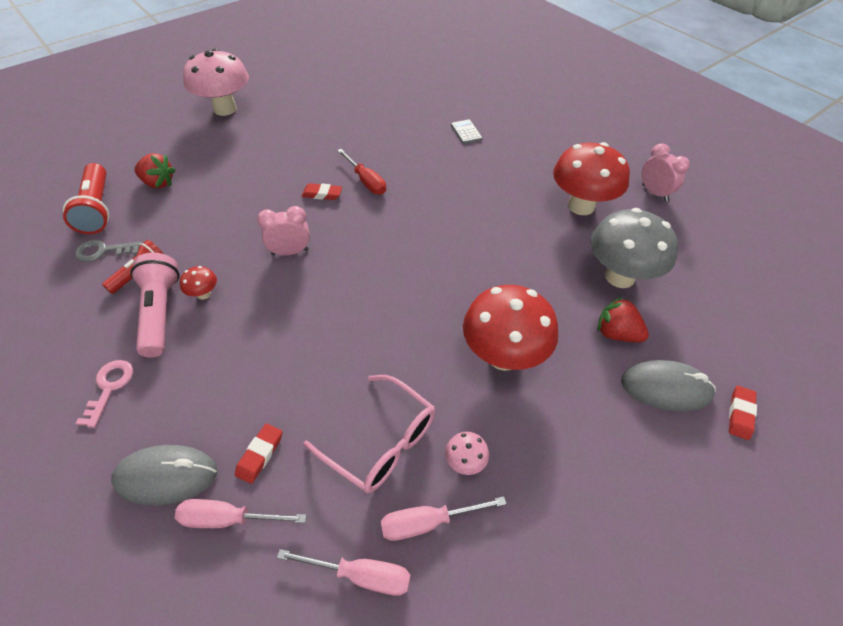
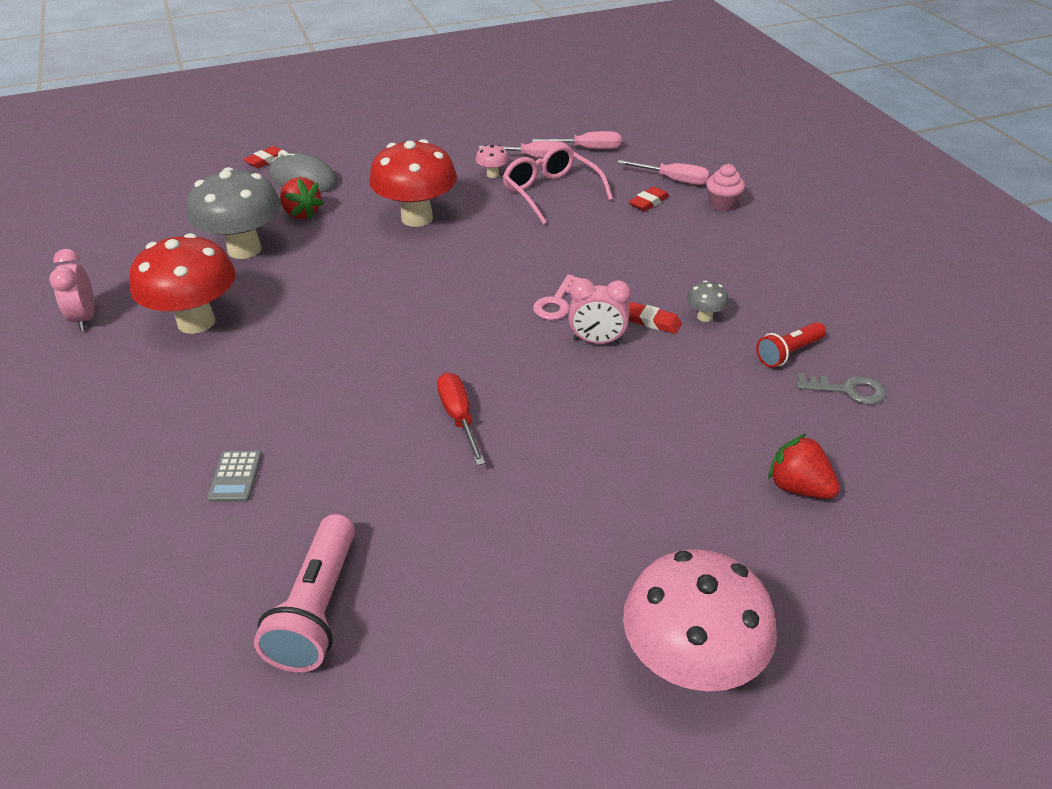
camera: 160 degrees left, 10 degrees down
red flashlight [63,163,110,234] -> none
pink key [76,360,133,428] -> pink key moved to [533,274,580,320]
grey mouse [111,445,217,506] -> pink cupcake [706,164,745,211]
pink flashlight [130,253,180,357] -> pink flashlight moved to [254,514,355,672]
red mushroom [180,266,217,300] -> grey mushroom [687,280,729,322]
pink screwdriver [277,549,411,596] -> pink screwdriver turned 150 degrees clockwise [532,131,621,149]
red eraser [302,183,342,200] -> red eraser moved to [628,302,682,334]

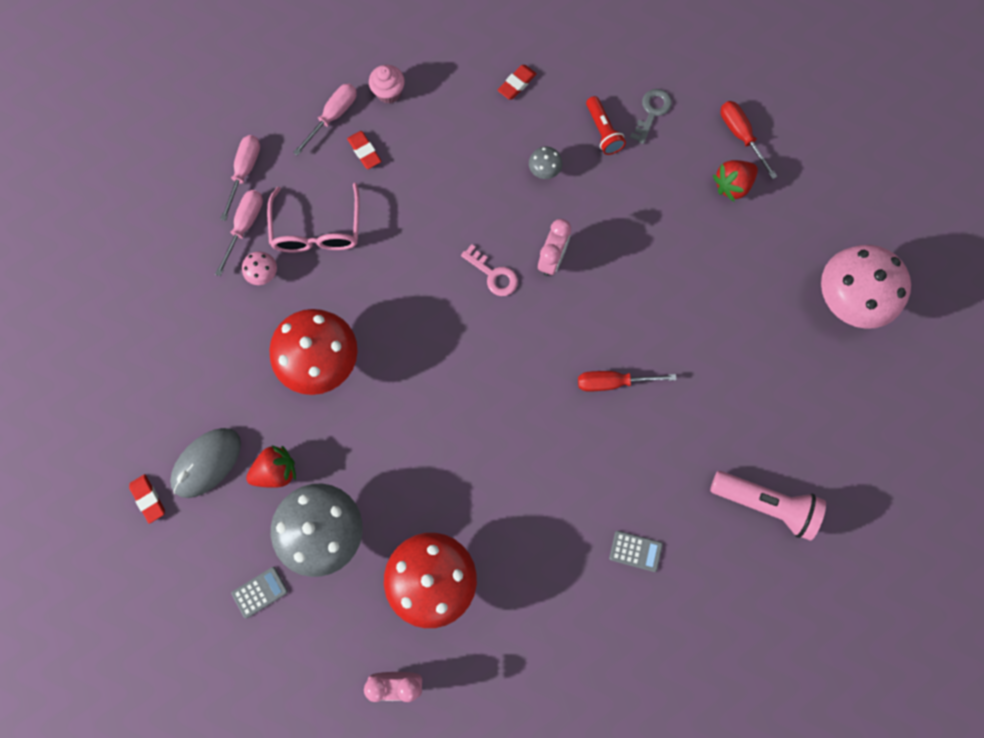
camera: 75 degrees left, 35 degrees up
pink glasses [503,145,613,225] -> pink glasses turned 75 degrees counterclockwise [267,183,360,253]
red eraser [628,302,682,334] -> red eraser moved to [498,65,536,100]
none -> grey calculator [232,567,288,618]
none -> red screwdriver [720,101,778,179]

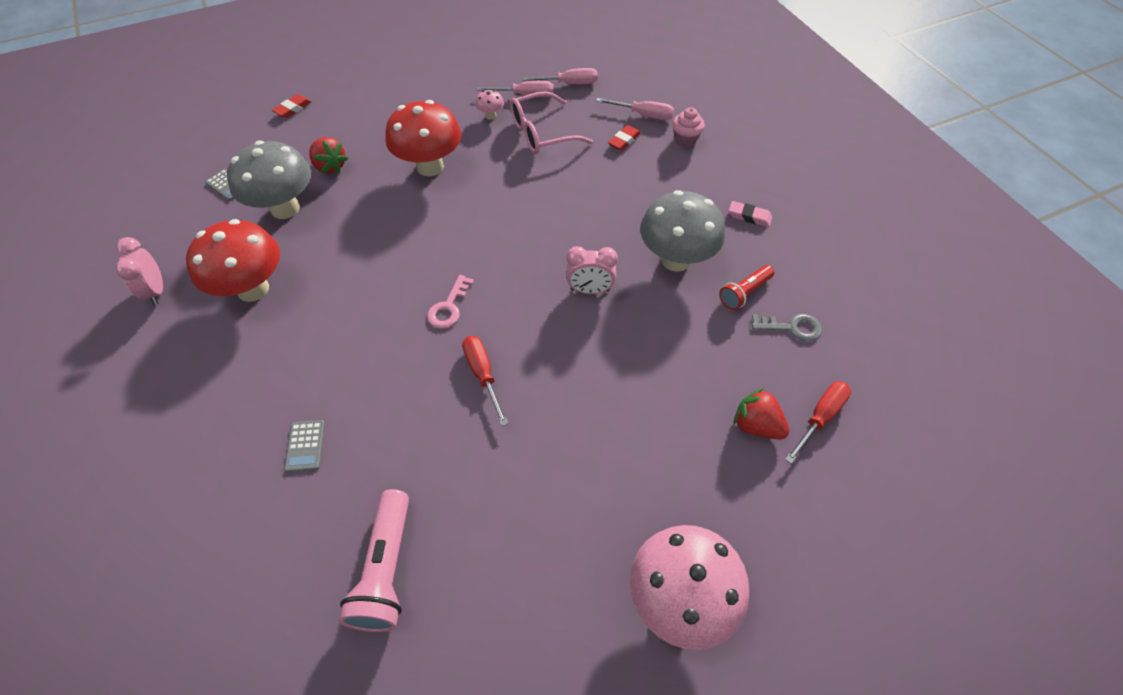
camera: 70 degrees right, 20 degrees down
grey mouse [170,428,241,498] -> none
pink key [461,244,518,296] -> pink key moved to [427,275,474,329]
red eraser [498,65,536,100] -> pink eraser [729,201,772,227]
grey mushroom [529,147,562,179] -> grey mushroom [640,190,725,272], size x2.38

